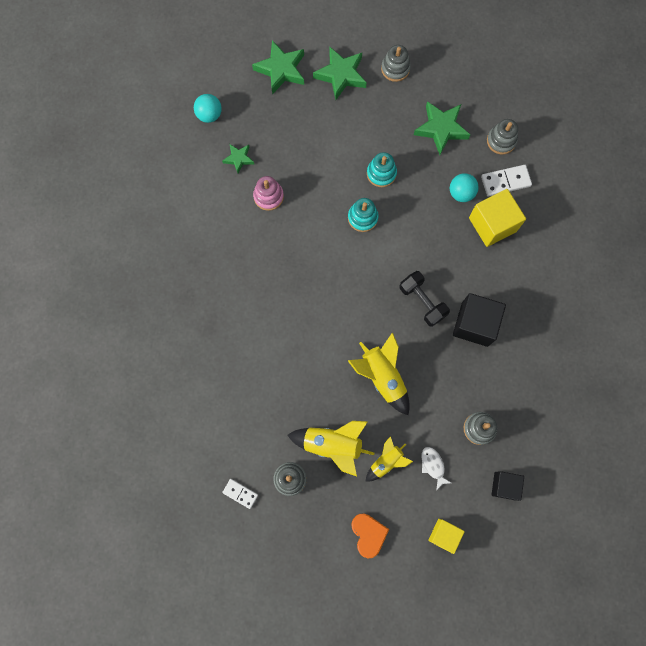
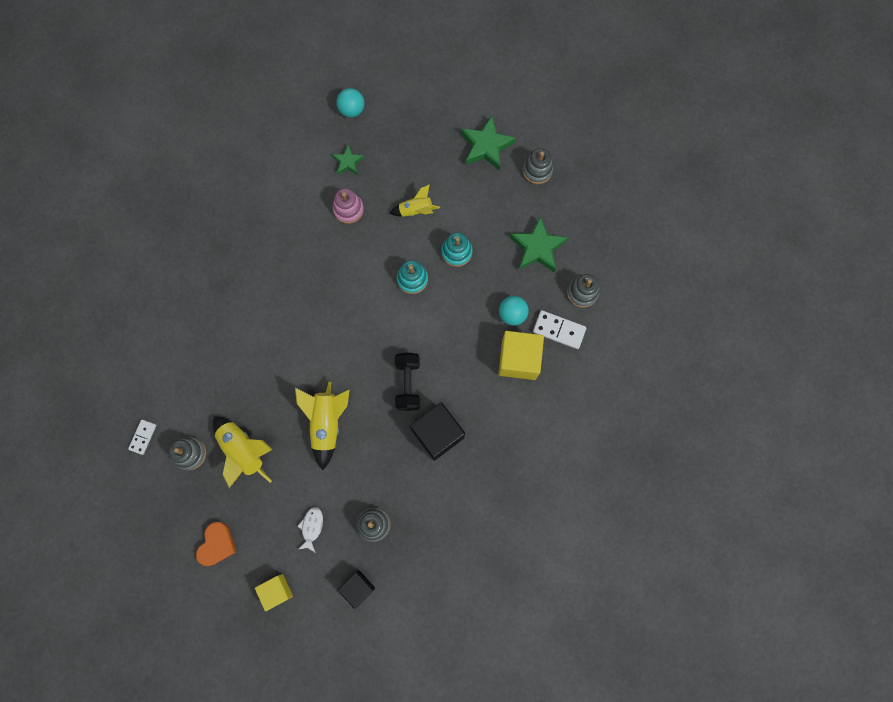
camera: 35 degrees right, 0 degrees up
white domino [222,479,258,509] -> white domino turned 45 degrees clockwise [128,420,156,455]
green star [252,40,304,94] -> none
yellow rocket [365,436,413,482] -> yellow rocket moved to [389,184,440,217]

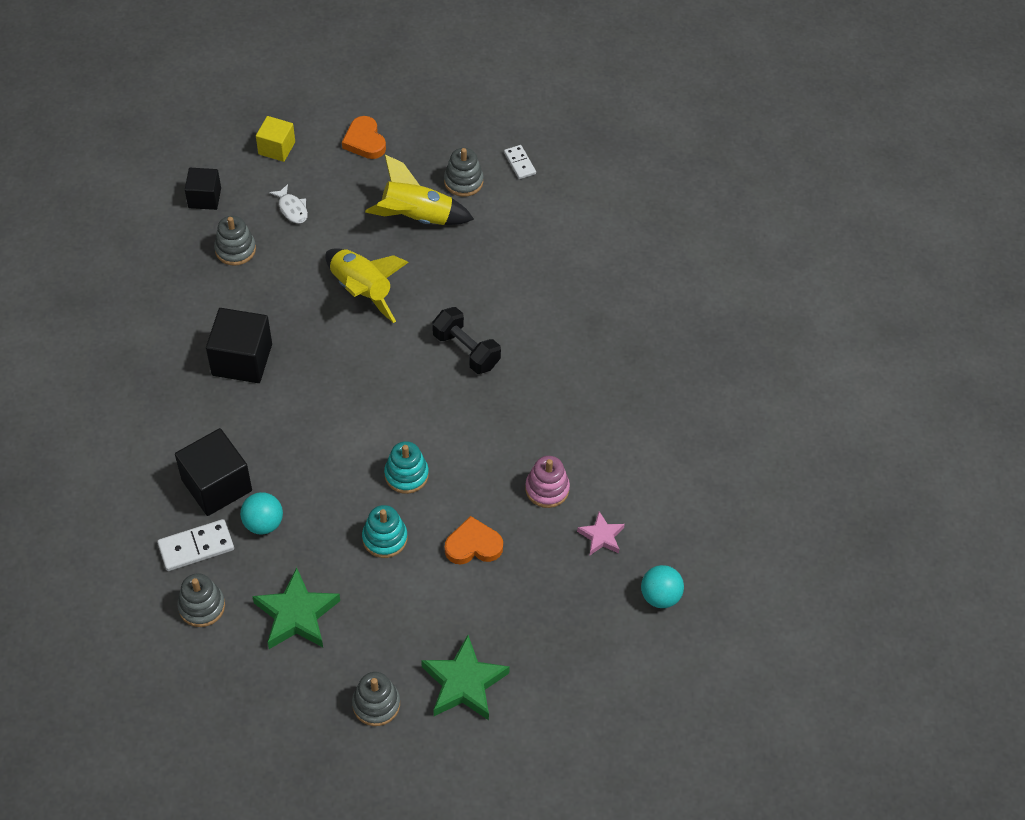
camera: 135 degrees right, 20 degrees down
green star [332,145,364,174] -> pink star [577,511,625,556]
yellow rocket [389,184,440,217] -> orange heart [445,516,503,564]
black dumbbell [395,353,420,411] -> black dumbbell moved to [432,307,501,374]
yellow cube [498,331,544,380] -> black cube [175,428,252,516]

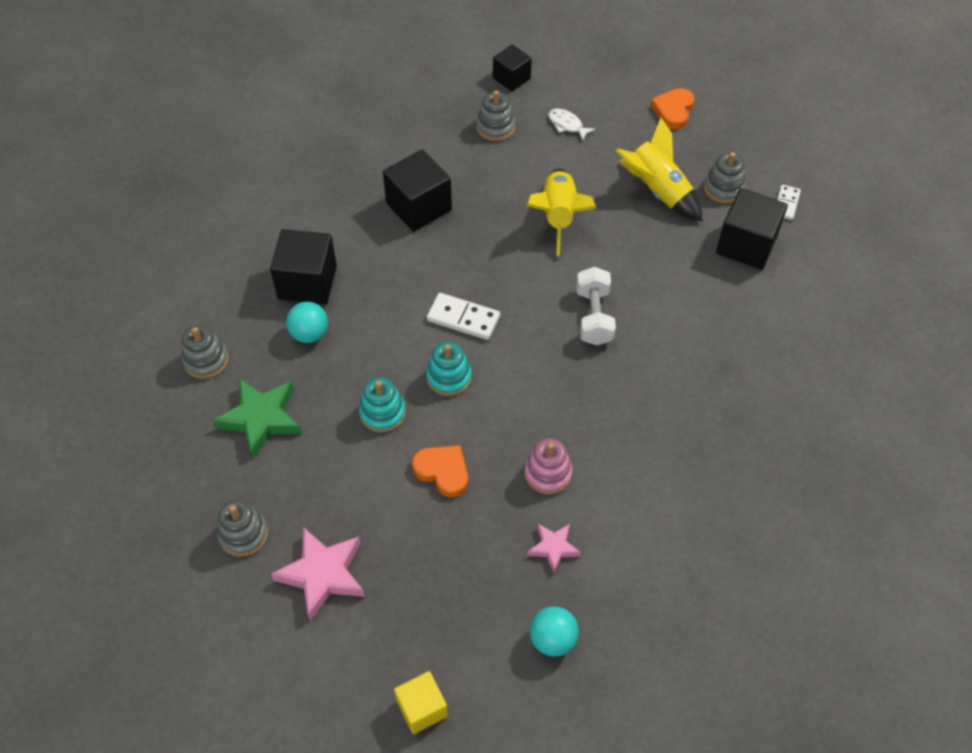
camera: 45 degrees right, 0 degrees up
white domino [157,519,234,571] -> white domino moved to [427,293,500,340]
yellow cube [256,116,295,162] -> yellow cube moved to [394,671,448,734]
white fish [269,184,308,223] -> white fish turned 120 degrees clockwise [548,109,596,141]
green star [421,635,510,720] -> pink star [271,527,365,621]
black dumbbell [432,307,501,374] -> white dumbbell [576,267,616,345]
none -> black cube [716,188,788,269]

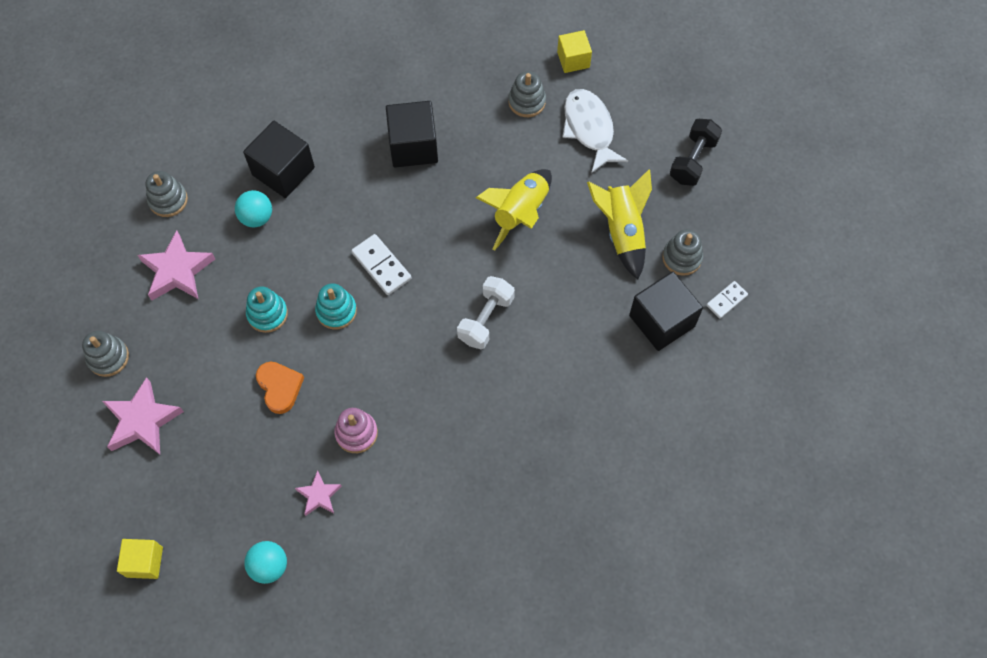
camera: 30 degrees right, 10 degrees up
green star [213,378,302,458] -> pink star [137,230,215,300]
black cube [493,45,532,91] -> yellow cube [557,30,592,73]
white fish [548,109,596,141] -> white fish [562,89,628,173], size x1.93
orange heart [651,88,695,130] -> black dumbbell [670,119,722,186]

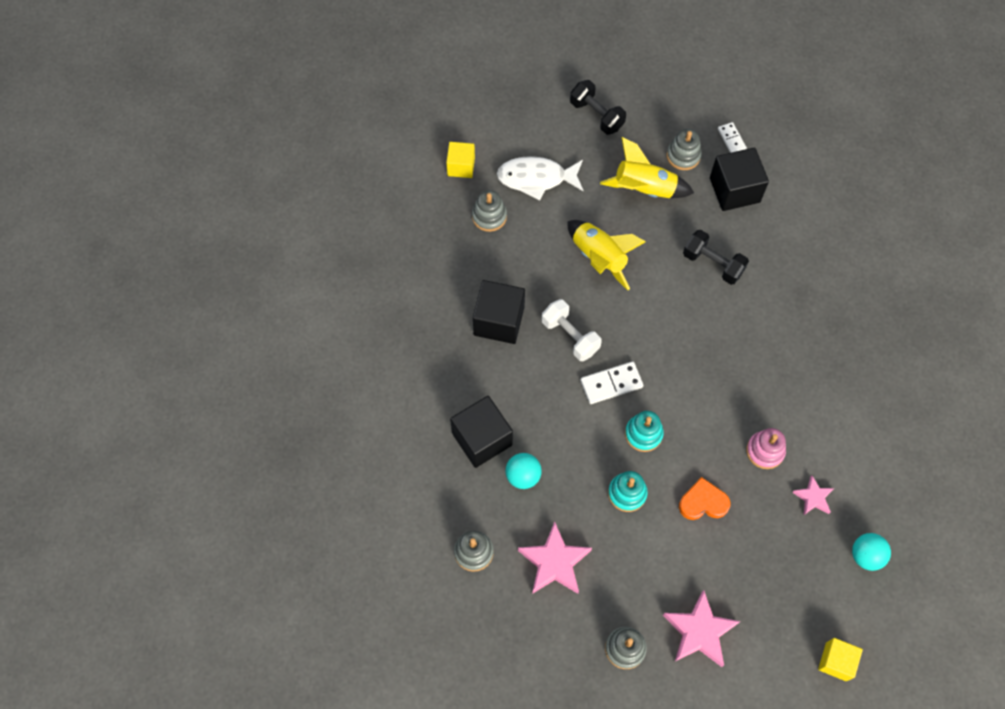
camera: 70 degrees left, 0 degrees up
white dumbbell [457,276,515,349] -> white dumbbell moved to [542,299,602,361]
none -> black dumbbell [683,230,749,285]

